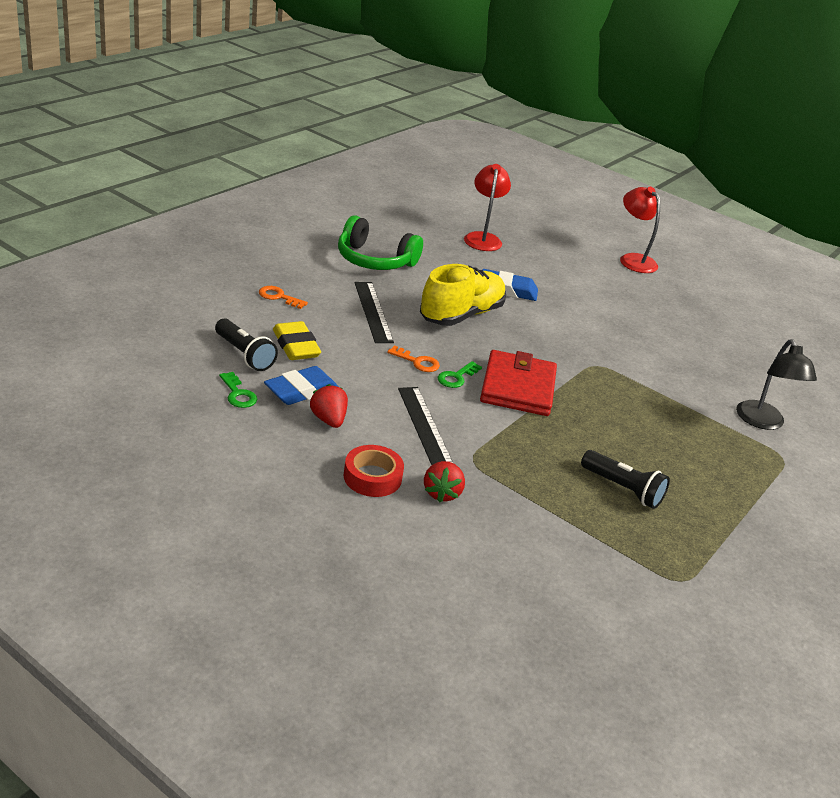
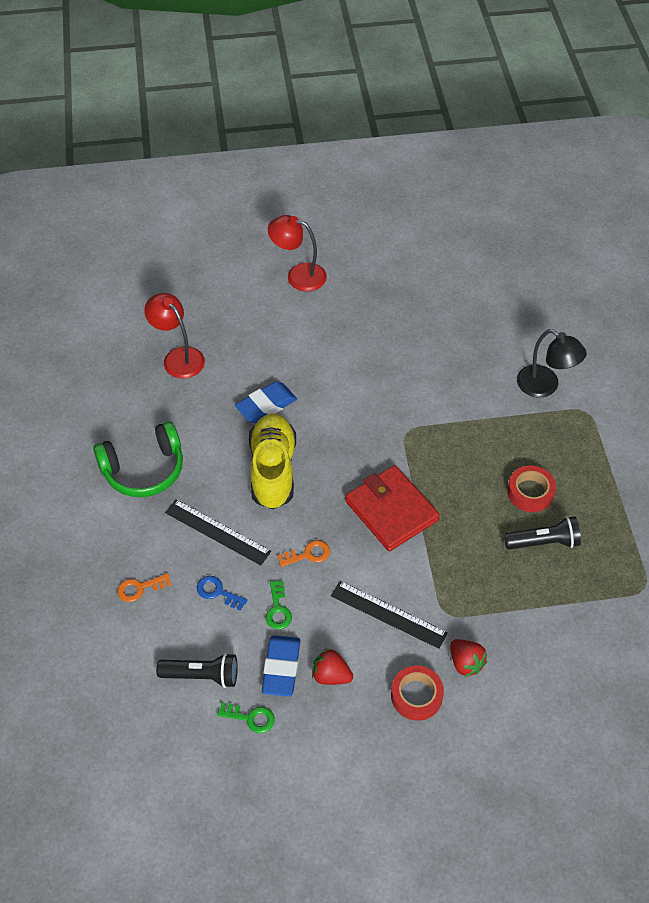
camera: 40 degrees left, 20 degrees up
yellow eraser [273,321,321,360] -> none
green key [438,361,482,388] -> green key moved to [265,580,292,629]
none -> blue key [197,576,248,611]
none -> red tape [507,466,556,512]

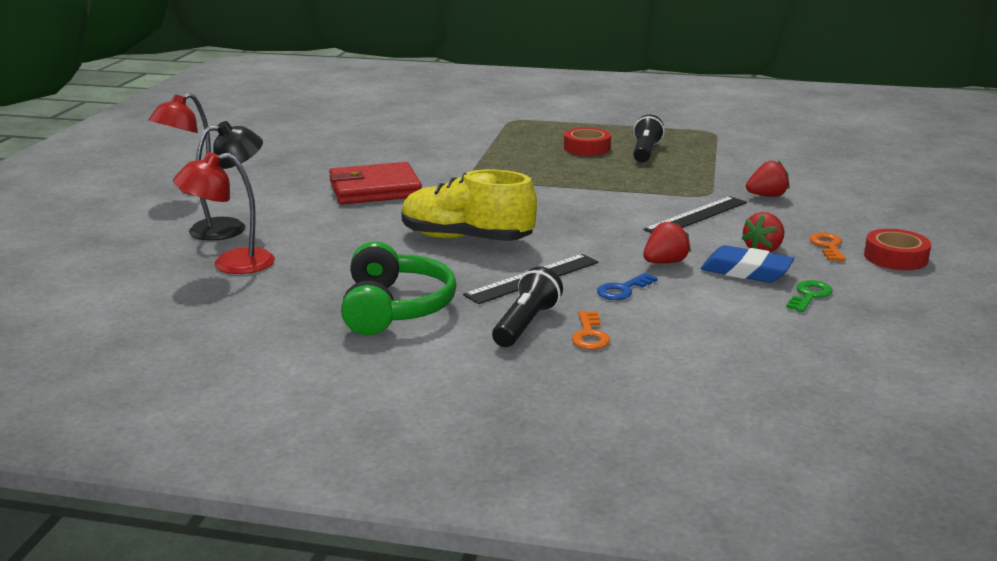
camera: 70 degrees left, 30 degrees down
black flashlight [156,653,238,688] -> black flashlight moved to [492,266,563,347]
blue eraser [235,381,297,423] -> none
green key [265,580,292,629] -> red strawberry [643,221,691,263]
orange key [277,540,330,567] -> orange key moved to [809,233,846,261]
red wallet [345,465,440,551] -> red wallet moved to [329,162,422,204]
red tape [391,666,444,721] -> red tape moved to [864,229,931,270]
black lamp [517,329,587,398] -> black lamp moved to [189,121,263,241]

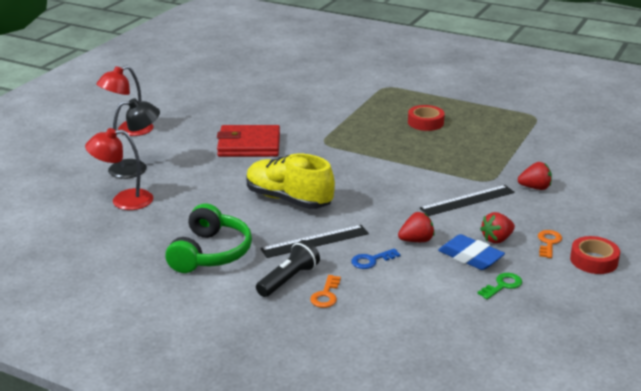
camera: 15 degrees right, 5 degrees up
black flashlight [633,115,665,163] -> none

